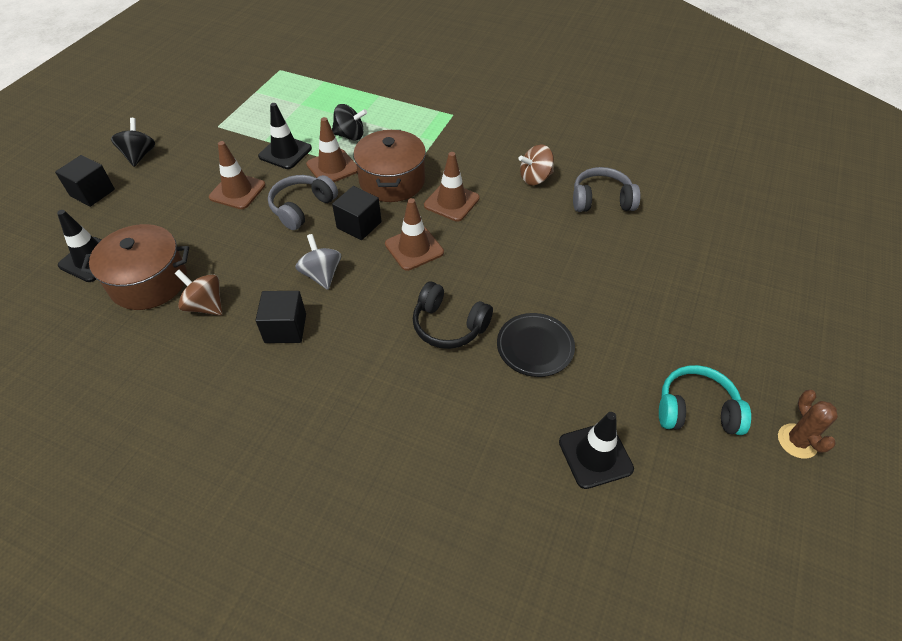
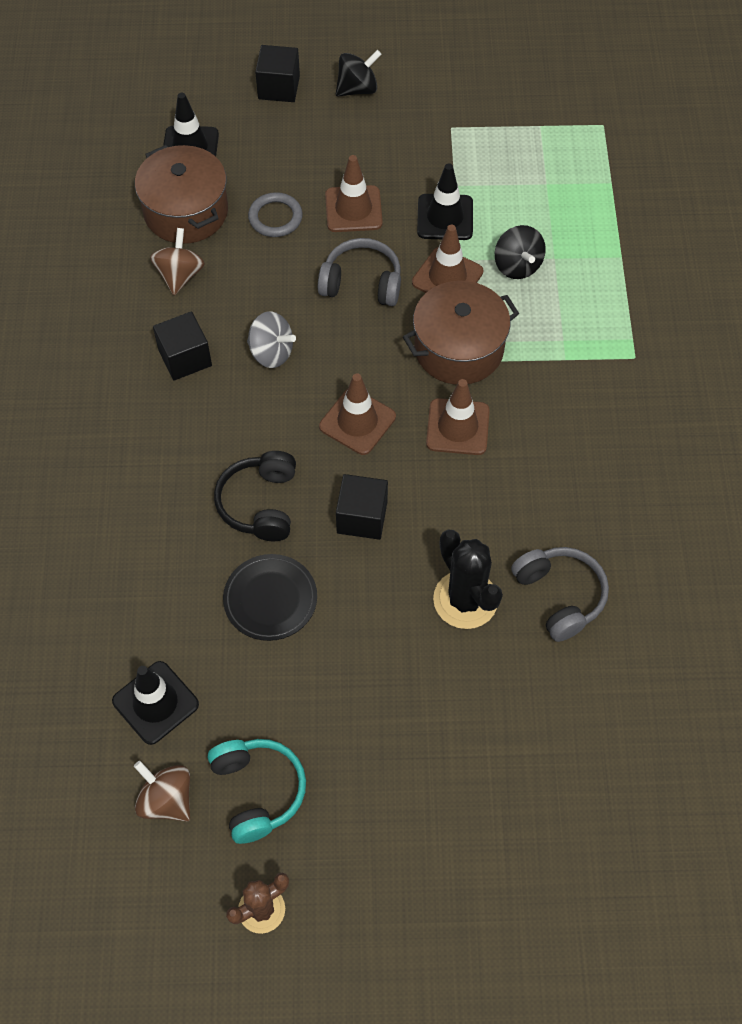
camera: 65 degrees right, 10 degrees up
grey spinning top [295,234,341,290] -> grey spinning top turned 75 degrees clockwise [247,311,296,368]
black cube [332,186,382,240] -> black cube moved to [336,474,388,540]
brown spinning top [518,144,554,185] -> brown spinning top moved to [134,761,190,822]
none -> grey ring [248,192,303,237]
none -> black cactus [433,530,503,629]

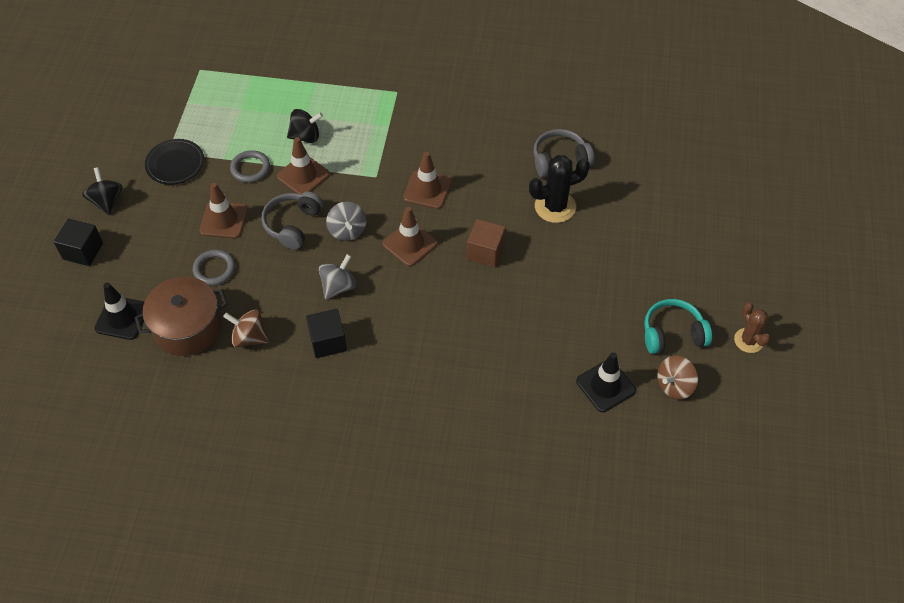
camera: 80 degrees left, 5 degrees down
black headphones [214,451,296,541] -> none
black plate [223,554,317,641] -> black plate moved to [145,139,204,185]
black cube [336,474,388,540] -> brown cube [467,219,506,267]
brown pot [403,281,519,385] -> none
black traffic cone [417,163,473,240] -> grey ring [230,150,270,183]
none -> grey spinning top [326,202,366,241]

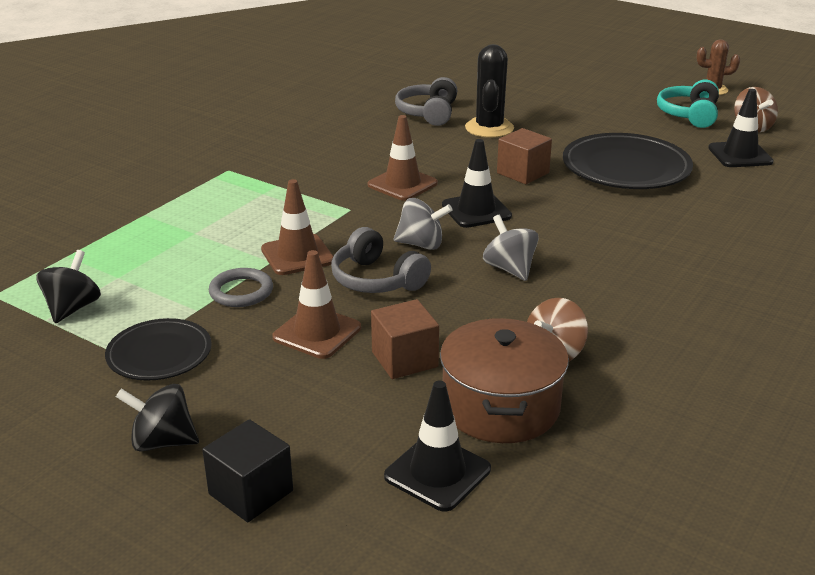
camera: 65 degrees left, 25 degrees down
grey ring [193,249,235,286] -> brown cube [371,299,439,379]
black spinning top [287,109,323,143] -> black spinning top moved to [36,250,101,323]
black cube [306,309,347,358] -> none
brown traffic cone [383,207,438,267] -> black traffic cone [442,139,512,228]
none -> black plate [563,133,693,189]

